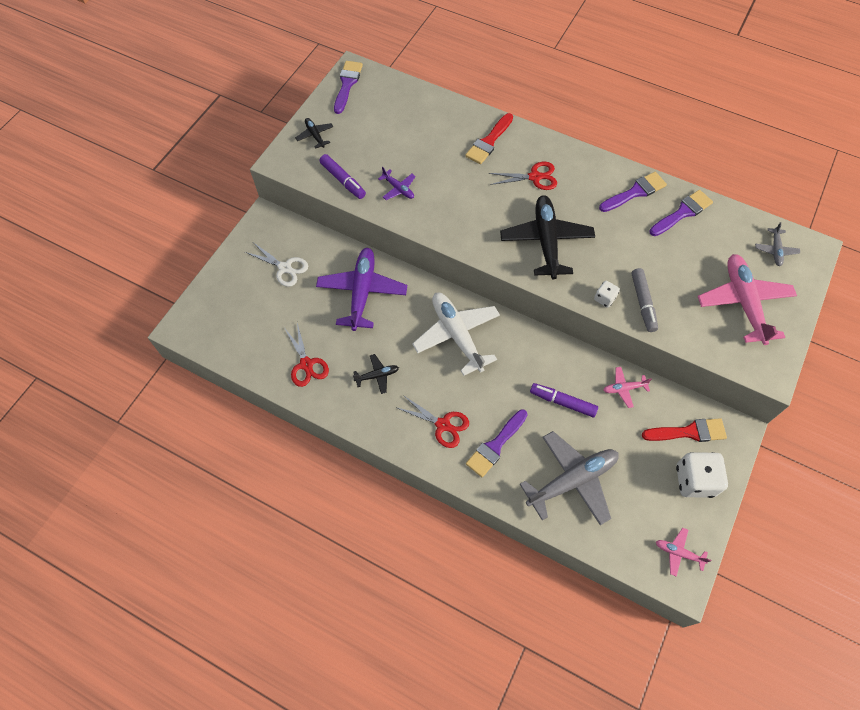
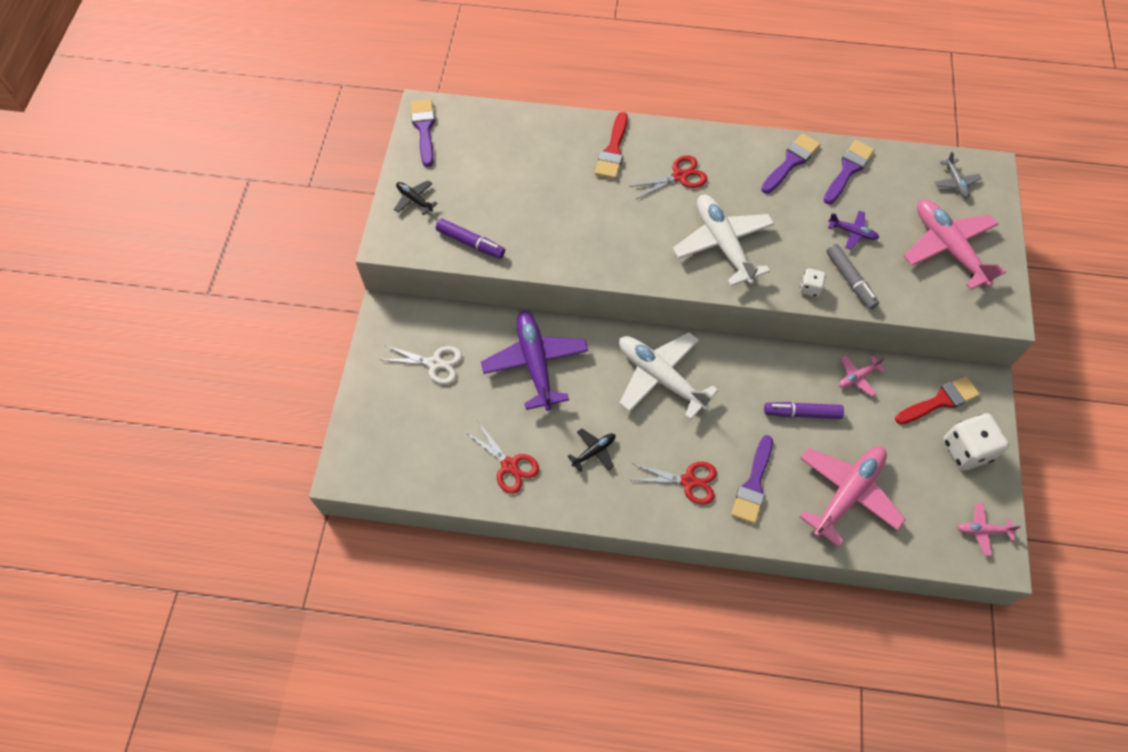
camera: 20 degrees left, 0 degrees up
purple plane [378,167,416,200] -> purple plane moved to [828,211,879,250]
black plane [500,195,595,279] -> white plane [673,194,774,286]
grey plane [520,431,619,525] -> pink plane [800,446,906,547]

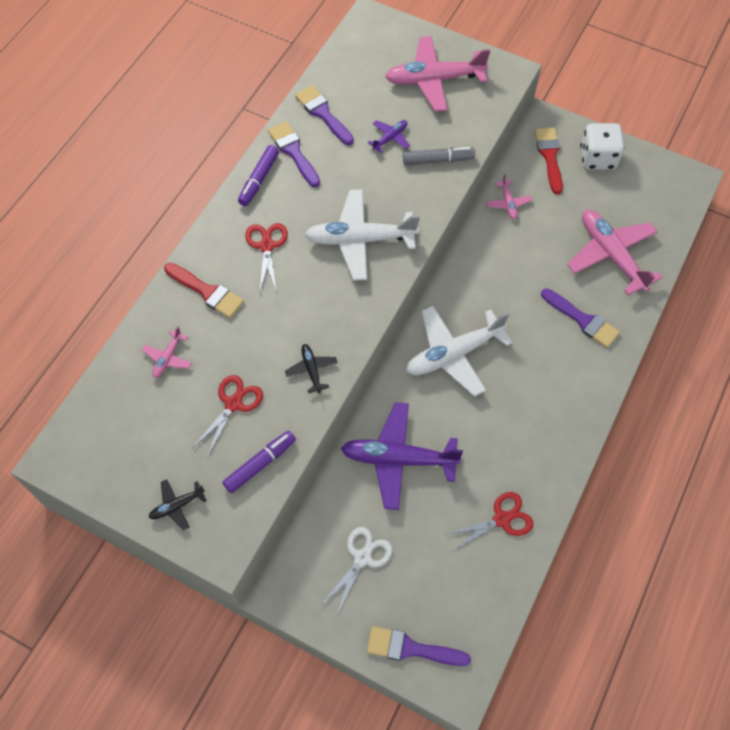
camera: 70 degrees left, 0 degrees up
purple brush [411,99,435,167] -> purple brush moved to [367,626,471,666]
black plane [567,429,615,472] -> black plane moved to [285,344,338,393]
red scissors [632,462,717,505] -> red scissors moved to [193,375,263,456]
purple marker [764,402,844,419] -> purple marker moved to [238,145,279,206]
white dice [800,268,826,297] -> none
grey plane [935,152,981,198] -> none
pink plane [957,503,1021,556] -> pink plane moved to [142,326,191,378]

